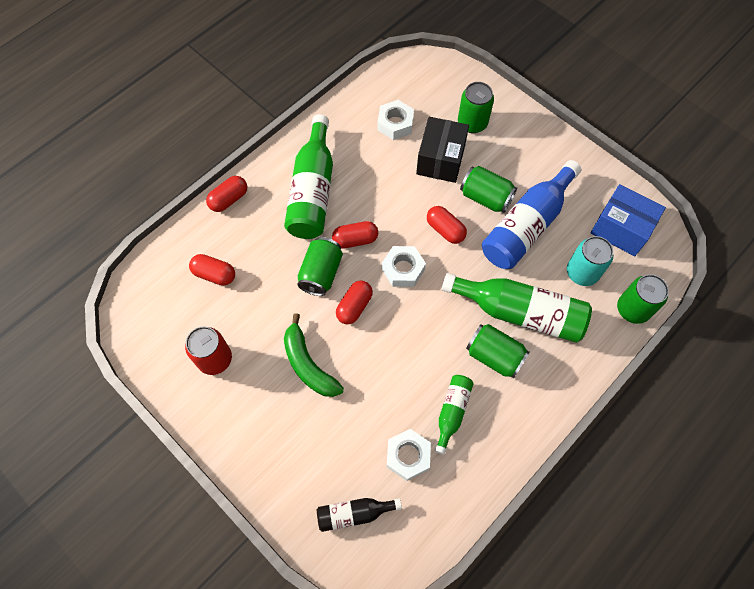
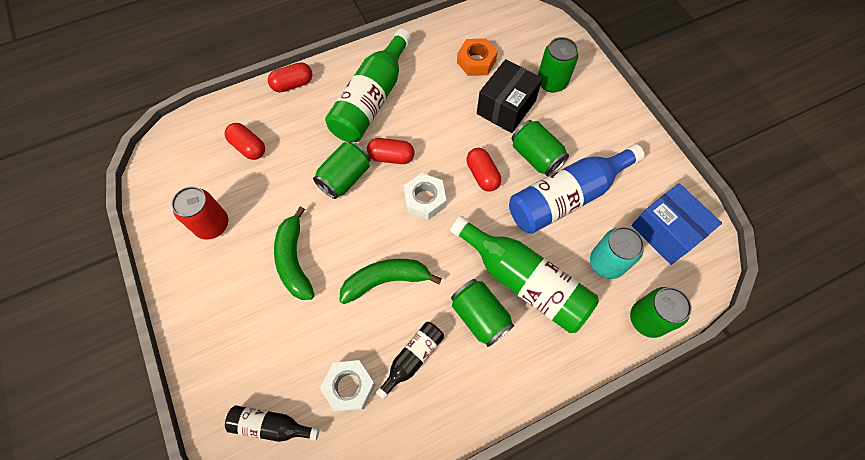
camera: 20 degrees right, 0 degrees up
red capsule [336,280,373,325] -> none
white nut [378,100,414,140] -> orange nut [457,38,498,76]
green bottle [435,375,474,455] -> black bottle [376,322,444,400]
none -> green banana [339,259,442,304]

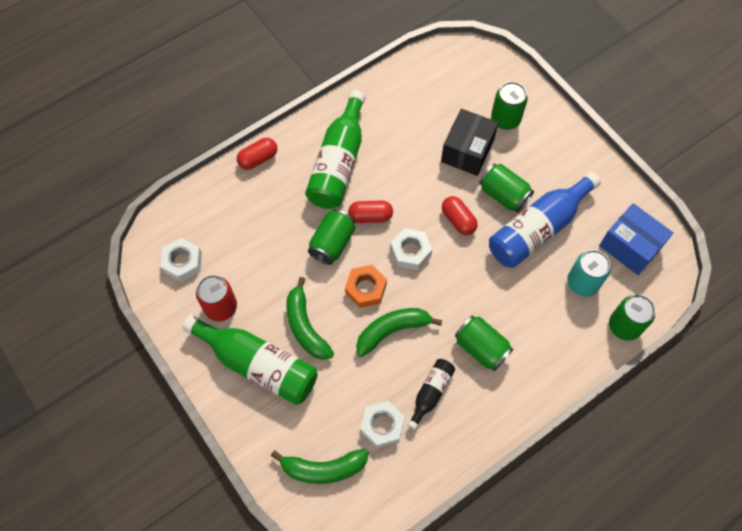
camera: 10 degrees left, 0 degrees up
red capsule [225,123,265,160] -> none
black bottle [225,405,319,442] -> green banana [271,449,369,484]
green bottle [450,216,599,333] -> green bottle moved to [182,315,318,405]
orange nut [457,38,498,76] -> orange nut moved to [345,265,387,308]
none -> white nut [161,238,202,282]

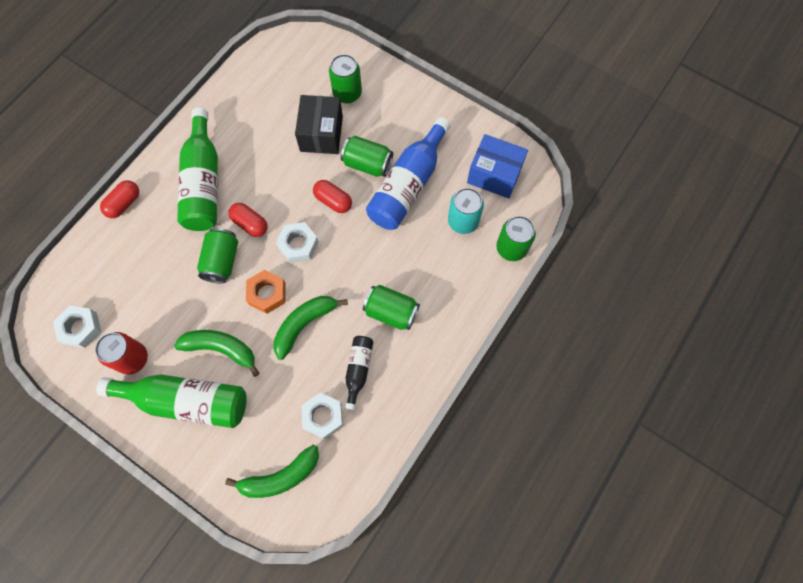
camera: 20 degrees left, 5 degrees up
green banana [286,277,334,360] -> green banana turned 150 degrees clockwise [174,330,259,377]
red capsule [348,200,393,223] -> red capsule turned 60 degrees clockwise [228,203,268,237]

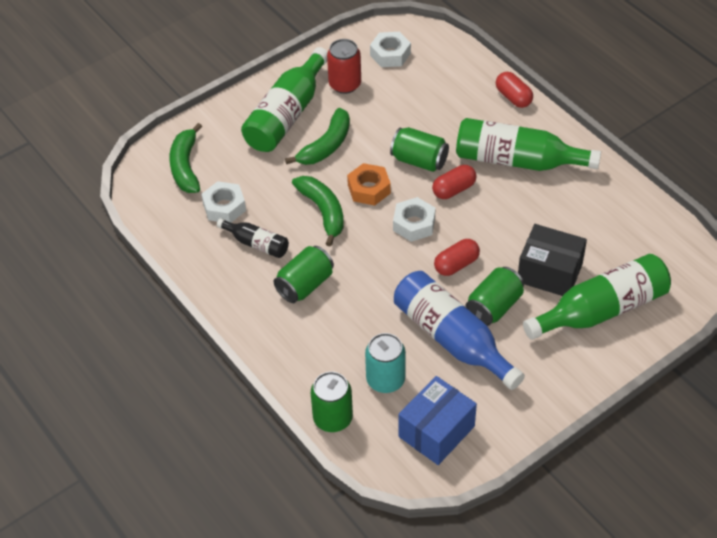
camera: 110 degrees right, 20 degrees down
green can [329,54,362,103] -> green bottle [523,254,671,340]

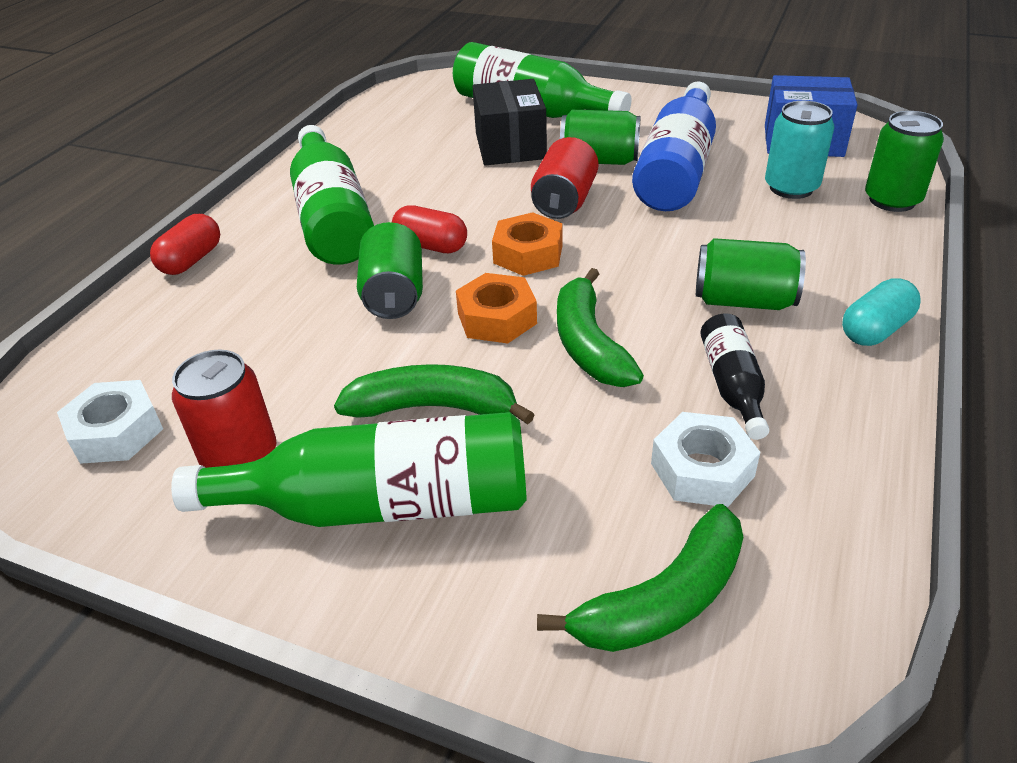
camera: 120 degrees left, 10 degrees down
green banana [292,176,344,247] -> green banana turned 45 degrees counterclockwise [557,268,644,387]
white nut [393,197,435,242] -> orange nut [492,212,562,276]
red capsule [434,239,480,276] -> red can [531,137,599,219]
none -> turquoise capsule [842,278,921,346]

